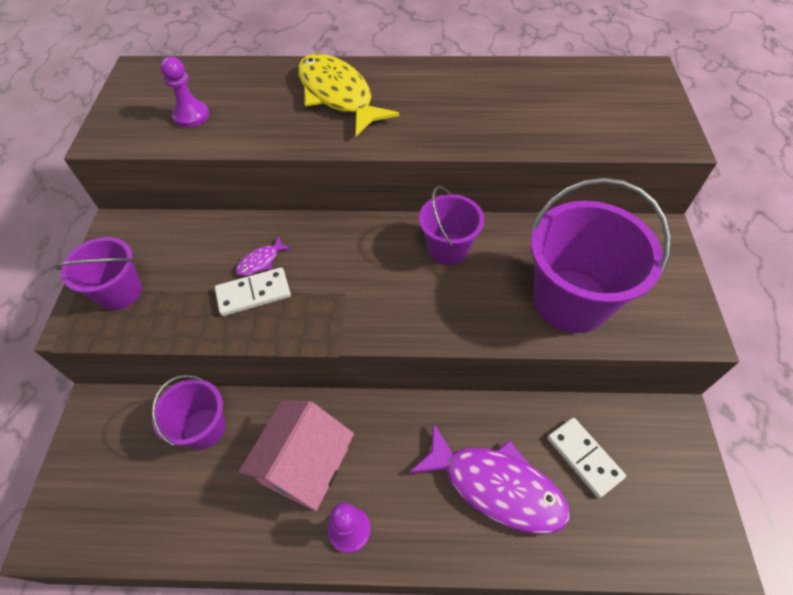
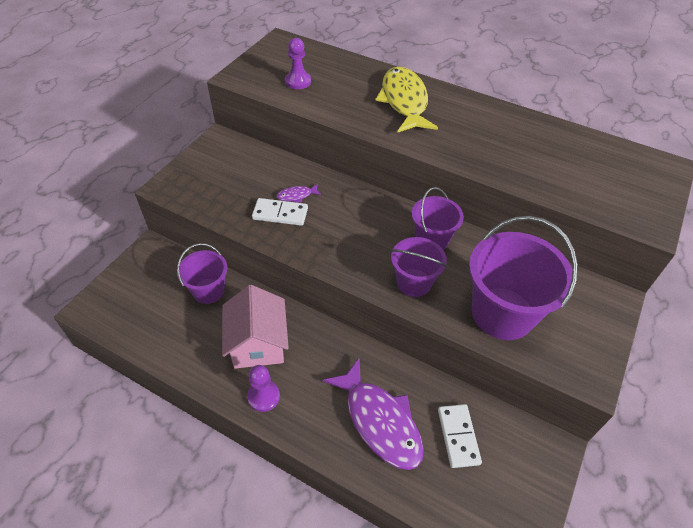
camera: 25 degrees right, 5 degrees down
purple bucket [55,237,142,310] -> purple bucket moved to [391,237,447,297]
pink house [239,401,354,511] -> pink house turned 60 degrees counterclockwise [222,285,289,369]

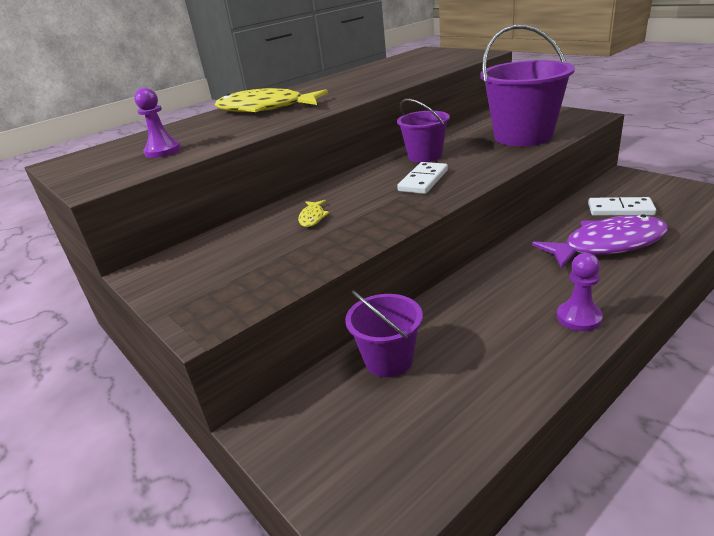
camera: 65 degrees left, 20 degrees down
pink house [222,285,289,369] -> none
white domino [252,198,308,226] -> white domino moved to [397,162,448,194]
purple fish [277,184,322,203] -> yellow fish [298,200,330,227]
purple bucket [391,237,447,297] -> none

